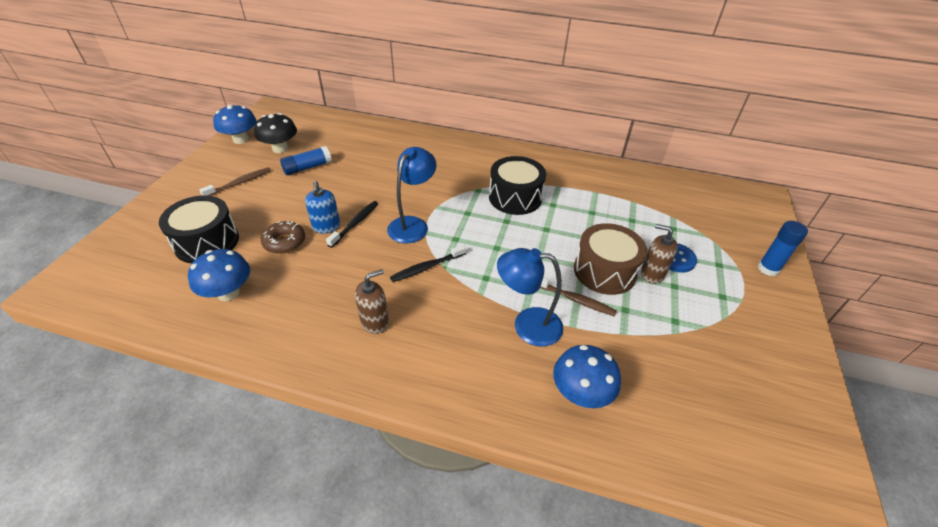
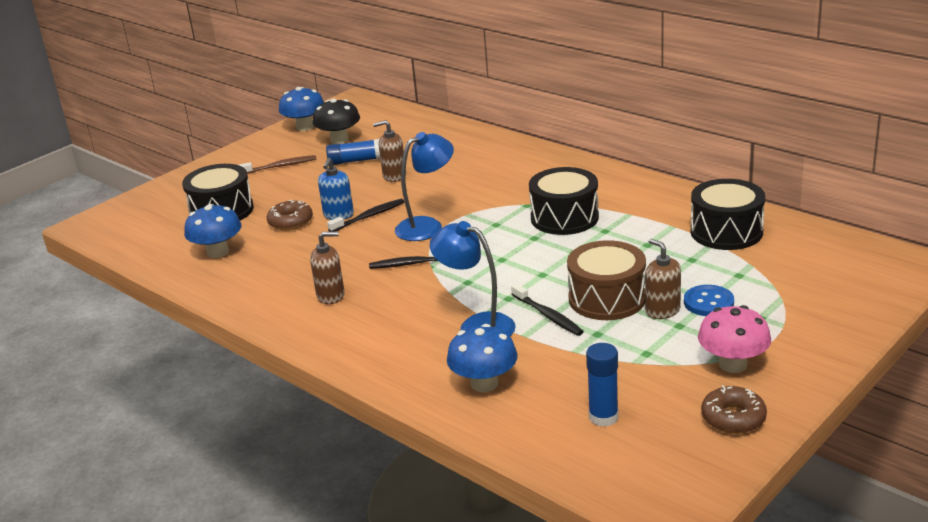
camera: 30 degrees right, 15 degrees down
brown toothbrush [540,277,617,316] -> black toothbrush [511,283,584,336]
blue glue stick [758,221,808,276] -> blue glue stick moved to [586,343,619,427]
none -> brown soap dispenser [373,120,406,182]
none -> black drum [691,179,765,250]
none -> pink mushroom [698,305,771,373]
none -> brown donut [701,385,767,434]

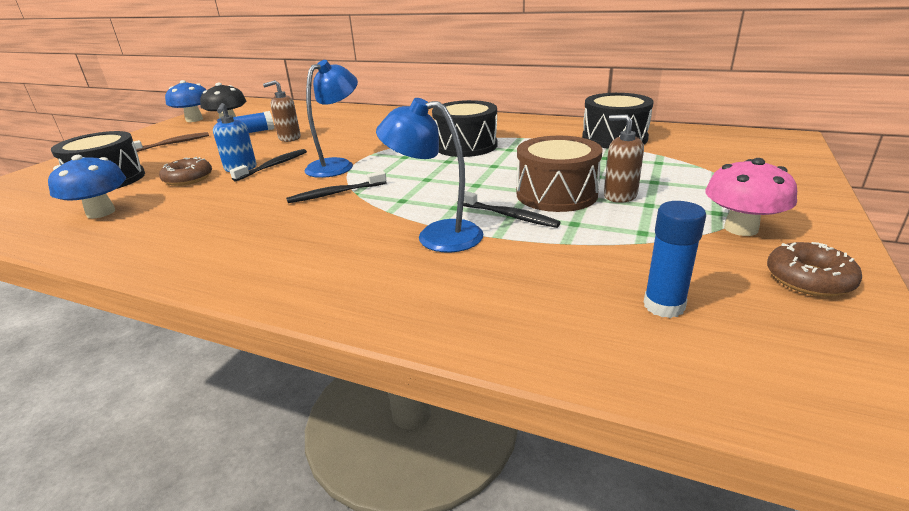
camera: 20 degrees left, 0 degrees up
brown soap dispenser [310,232,345,304] -> none
blue mushroom [447,324,518,392] -> none
blue button [684,285,734,316] -> none

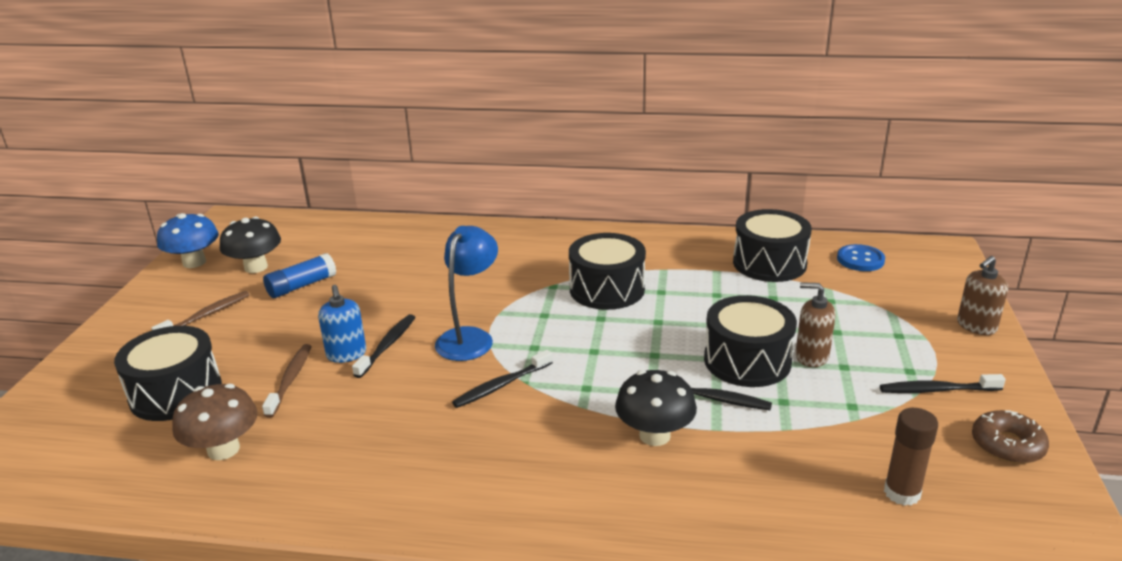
camera: 15 degrees left, 0 degrees up
blue mushroom [48,155,126,218] -> brown mushroom [172,384,258,460]
brown donut [159,157,212,186] -> brown toothbrush [262,344,312,418]
brown soap dispenser [263,80,301,142] -> brown soap dispenser moved to [957,256,1008,335]
blue lamp [376,98,483,252] -> black mushroom [615,370,697,446]
brown drum [517,136,603,212] -> black drum [704,295,797,387]
blue glue stick [644,201,706,318] -> brown glue stick [884,408,938,506]
pink mushroom [705,158,797,236] -> black toothbrush [880,374,1005,393]
none -> blue button [837,244,885,271]

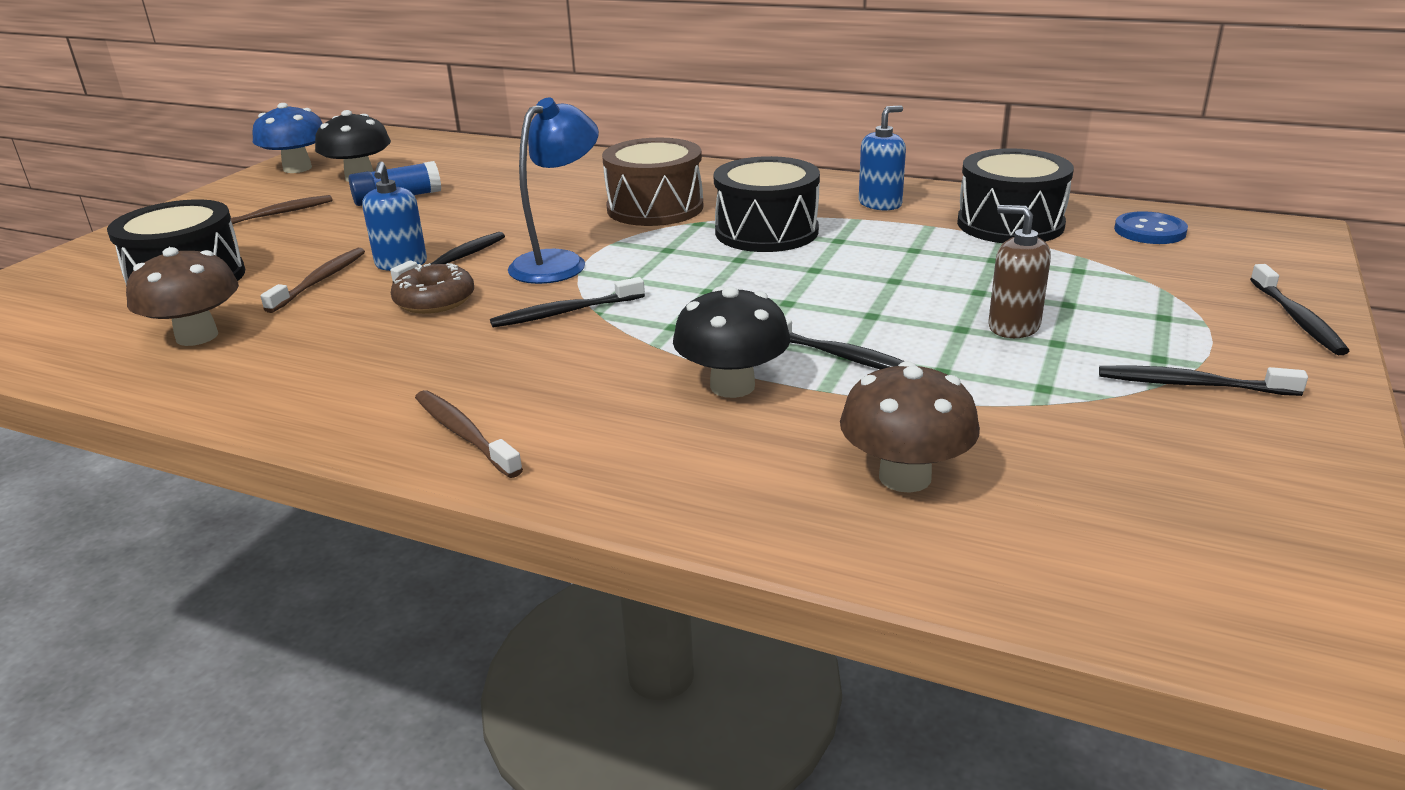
camera: 15 degrees right, 0 degrees up
black drum [704,295,797,387] -> none
brown glue stick [884,408,938,506] -> none
brown soap dispenser [957,256,1008,335] -> black toothbrush [1250,264,1349,355]
brown donut [972,410,1049,464] -> brown donut moved to [391,263,474,314]
none -> brown toothbrush [415,390,523,478]
none -> brown drum [602,138,703,226]
none -> brown mushroom [840,361,980,493]
none -> blue soap dispenser [859,105,906,211]

